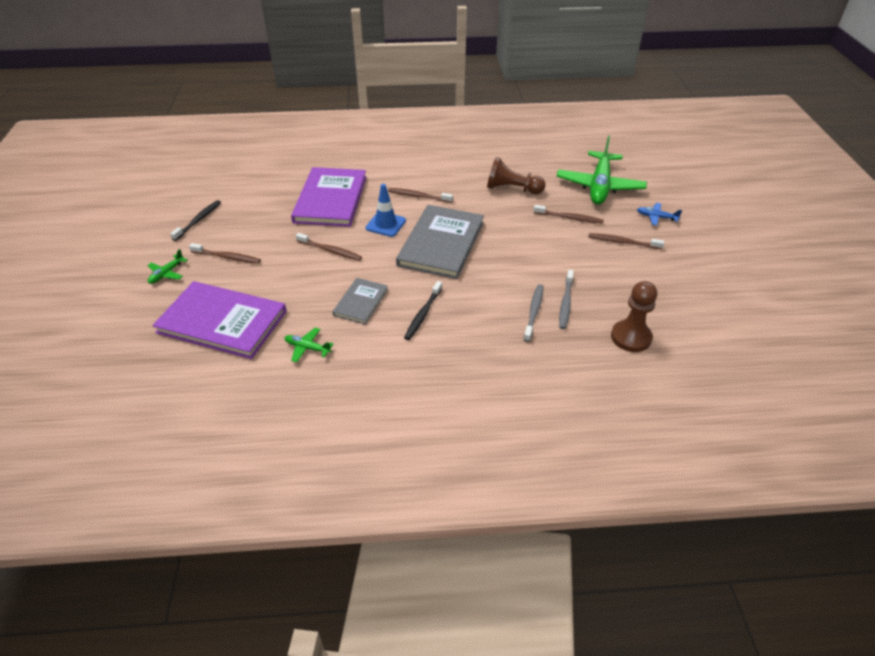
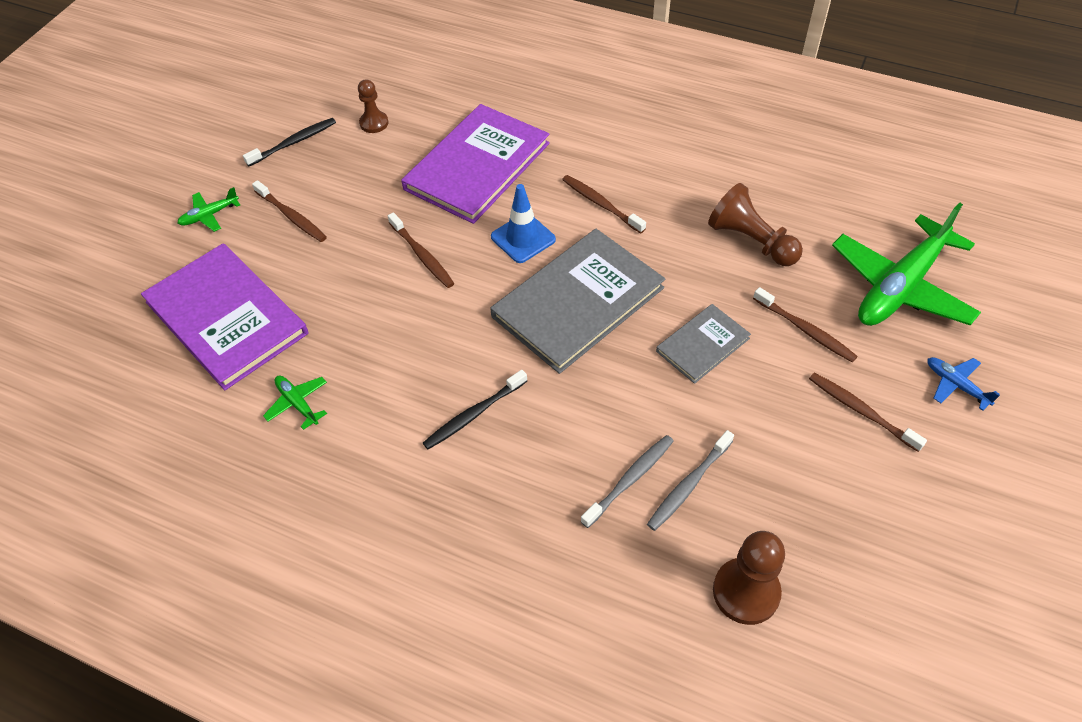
camera: 30 degrees right, 10 degrees up
grey book [332,278,388,325] -> grey book moved to [656,304,751,384]
none -> brown pawn [358,80,388,133]

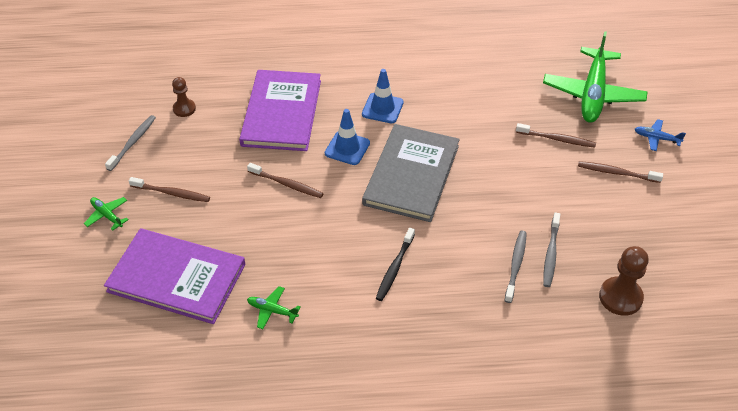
camera: 30 degrees left, 5 degrees down
green plane [177,187,240,232] -> green plane turned 105 degrees clockwise [84,197,129,231]
black toothbrush [243,118,336,166] -> grey toothbrush [105,115,156,171]
brown toothbrush [562,175,646,233] -> blue traffic cone [362,69,404,123]
grey book [656,304,751,384] -> none
brown pawn [708,183,803,266] -> none

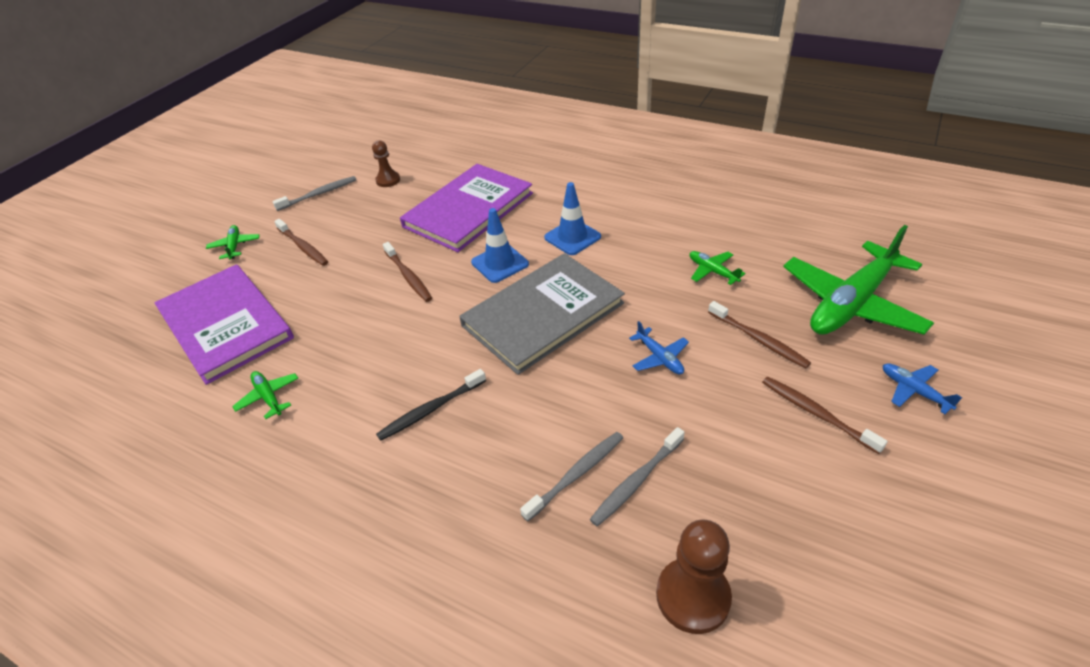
camera: 35 degrees right, 5 degrees down
none -> blue plane [629,321,689,374]
none -> green plane [690,251,746,285]

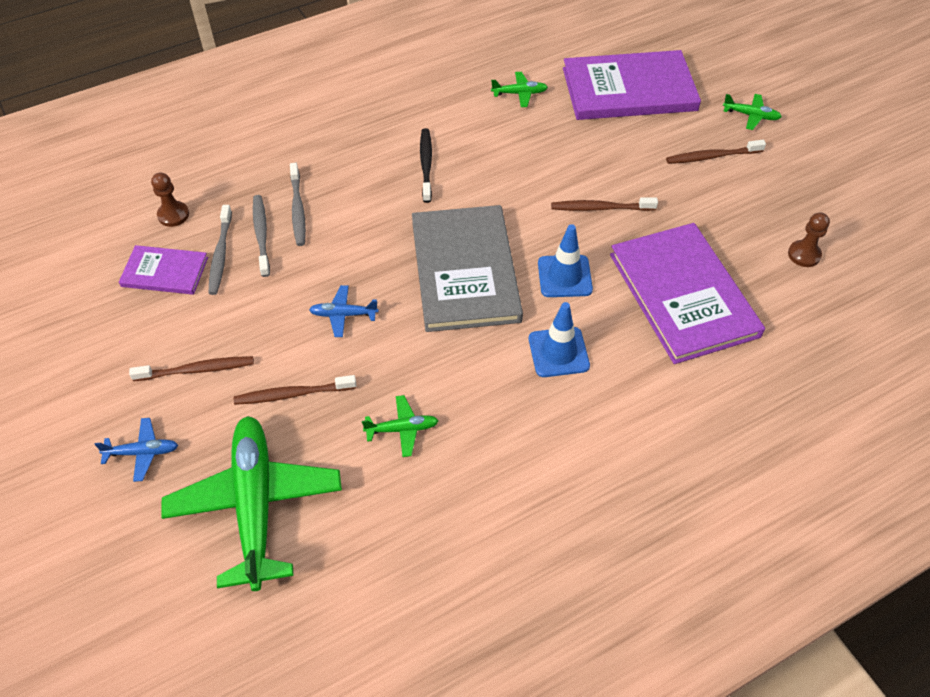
camera: 120 degrees right, 10 degrees up
grey toothbrush [272,176,357,211] -> grey toothbrush moved to [209,205,232,295]
brown pawn [656,520,732,634] -> brown pawn [151,172,189,227], size x0.63
none -> purple book [119,245,208,295]

